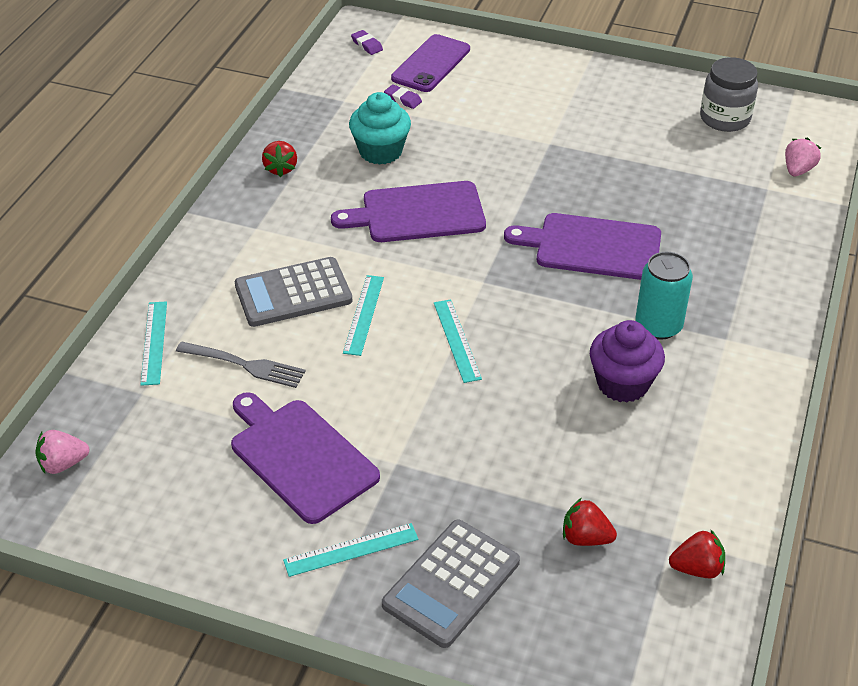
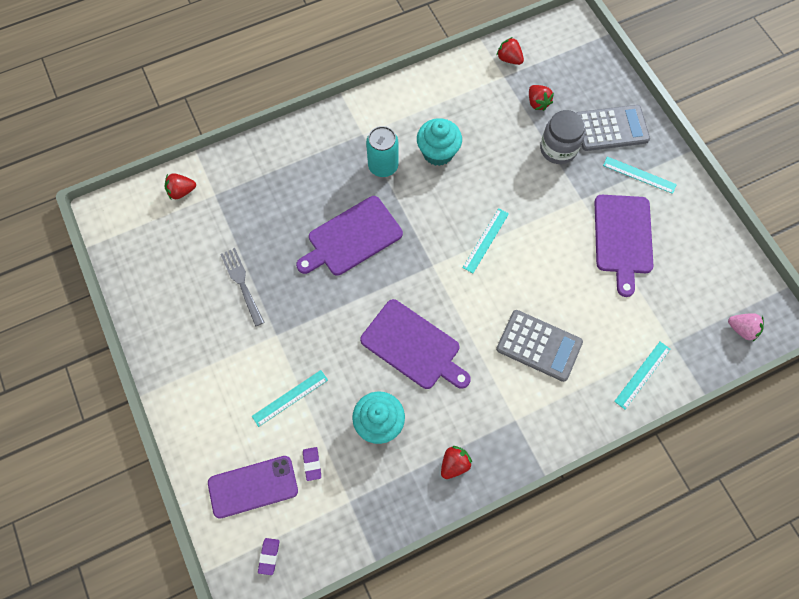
camera: 135 degrees left, 25 degrees up
grey fork [176,341,306,388] -> grey fork moved to [221,248,265,326]
turquoise ruler [343,275,384,356] -> turquoise ruler moved to [252,370,328,427]
purple cutting board [504,213,661,280] -> purple cutting board turned 90 degrees clockwise [296,196,403,276]
purple cupcake [590,320,665,403] -> turquoise cupcake [417,118,462,166]
grey jar [700,57,758,132] -> grey jar moved to [540,110,585,164]
pink strawberry [785,138,821,176] -> red strawberry [165,173,196,199]

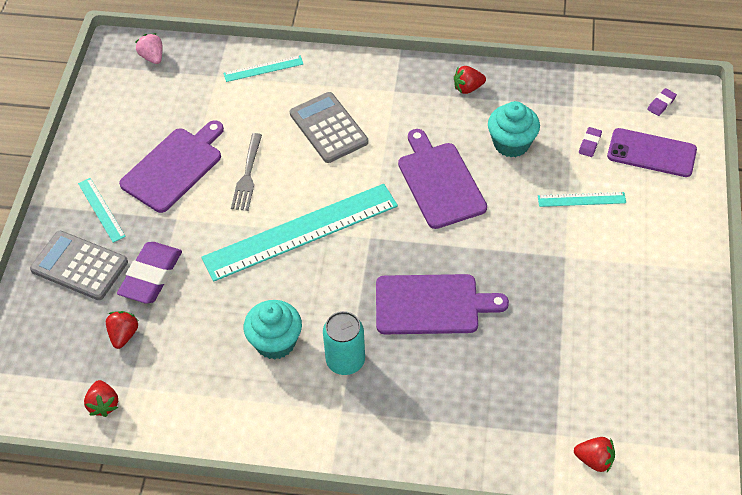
camera: 145 degrees left, 15 degrees down
grey fork [221,248,265,326] -> grey fork moved to [231,133,262,211]
turquoise ruler [463,208,509,273] -> turquoise ruler [201,184,398,282], size x2.28
grey jar [540,110,585,164] -> purple eraser [117,242,182,304]

